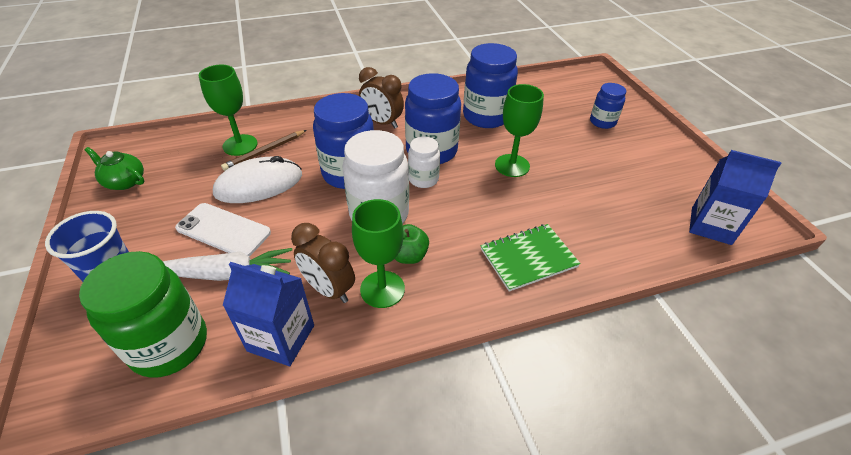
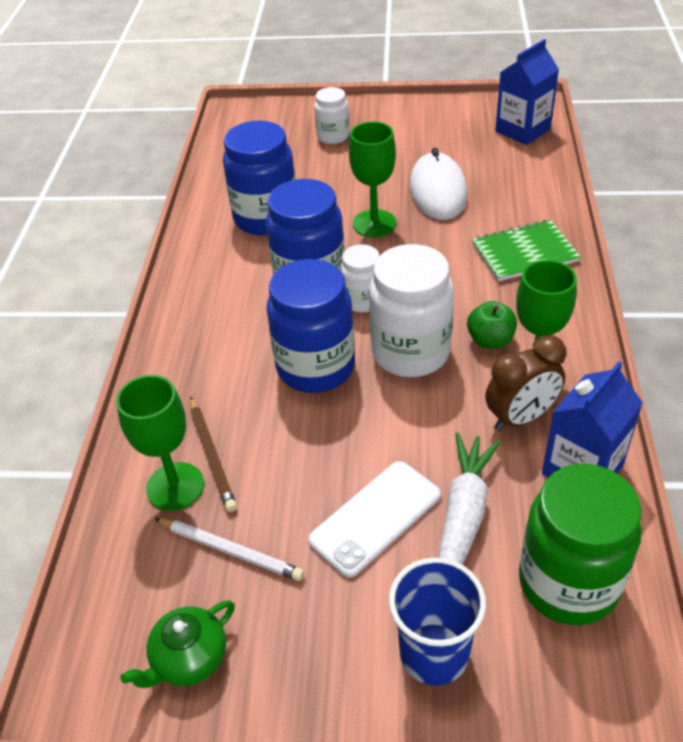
camera: 65 degrees left, 0 degrees up
white mouse [213,156,302,203] -> white mouse moved to [410,148,468,220]
brown clock [359,67,404,128] -> none
green notebook [481,224,581,292] -> green notebook turned 75 degrees clockwise [472,220,581,281]
blue jar [590,83,626,129] -> white jar [314,87,349,144]
none -> white pencil [154,518,304,581]

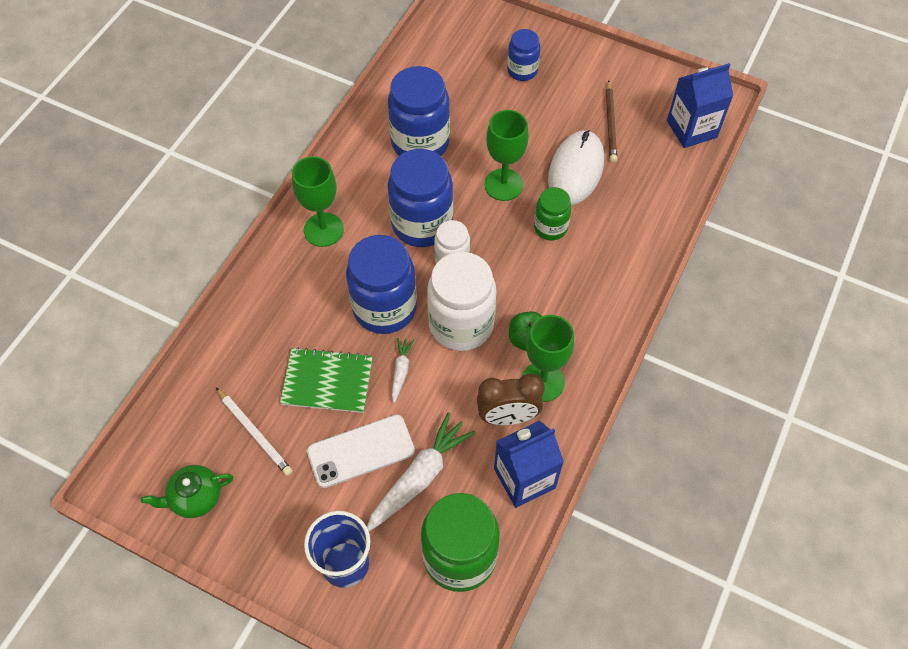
camera: 20 degrees right, 15 degrees up
green goblet [116,375,204,511] -> green goblet moved to [292,156,344,247]
brown pencil [190,396,237,512] -> brown pencil moved to [606,80,617,163]
white jar [314,87,349,144] -> blue jar [507,29,540,81]
green notebook [472,220,581,281] -> green notebook moved to [280,347,373,413]
none -> white carrot [392,338,414,403]
none -> green jar [534,187,572,241]

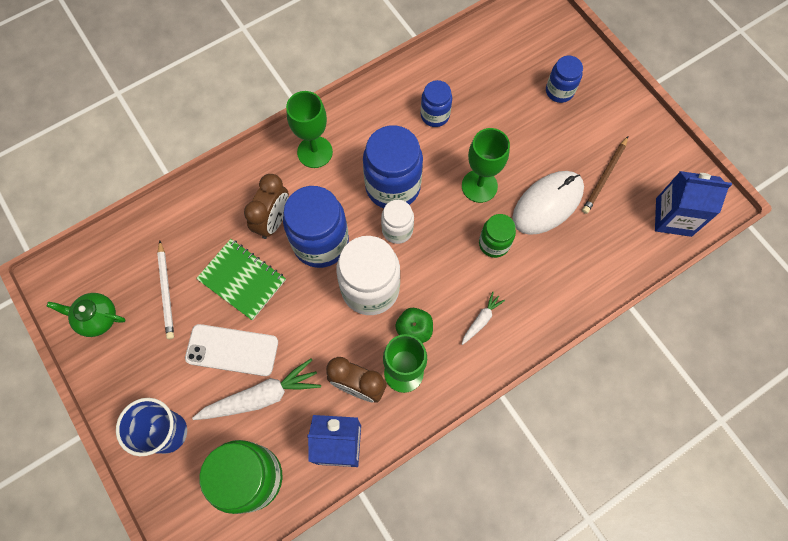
camera: 30 degrees right, 10 degrees up
blue jar [388,66,450,156] -> blue jar [421,80,452,127], size x0.55
white carrot [392,338,414,403] -> white carrot moved to [462,292,505,345]
none -> brown clock [244,174,289,239]

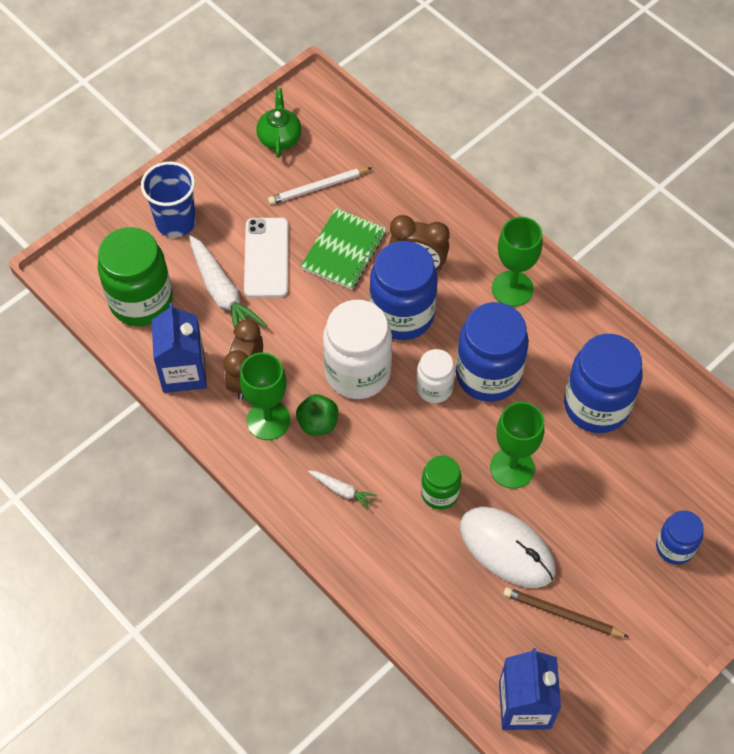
camera: 80 degrees right, 10 degrees down
blue jar [421,80,452,127] -> blue jar [564,334,643,433], size x1.80

